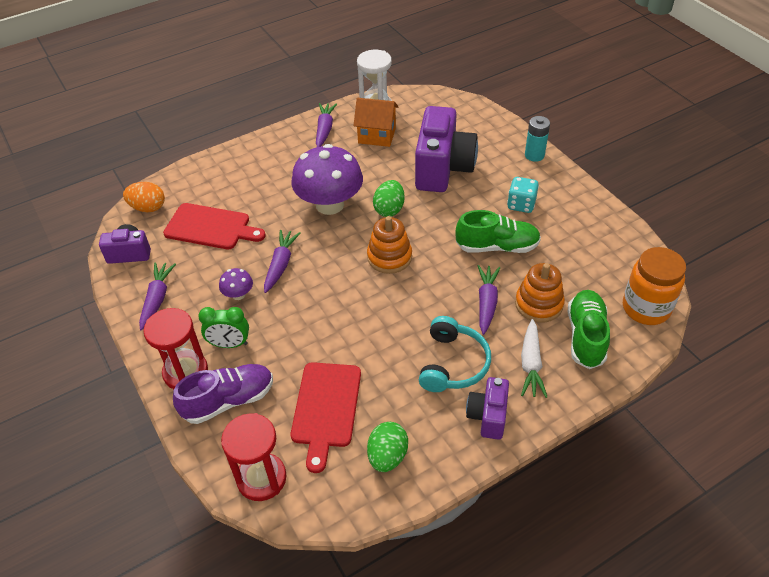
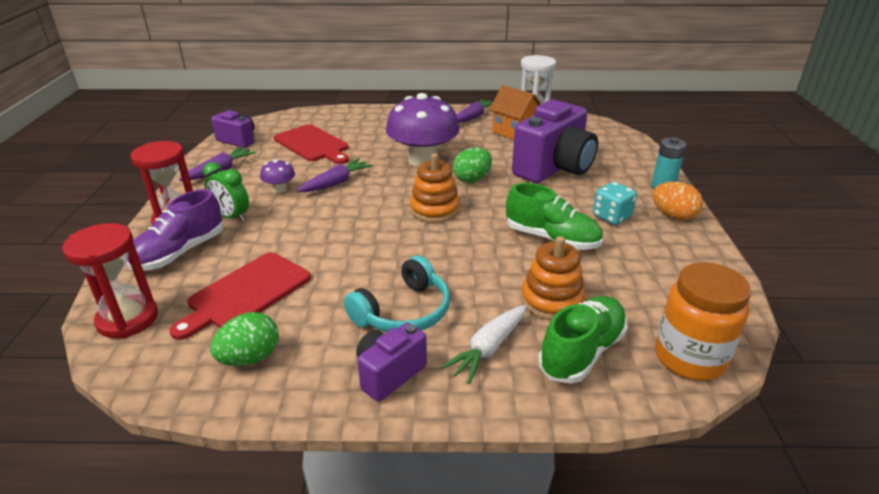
camera: 30 degrees right, 15 degrees down
orange egg [123,182,165,212] -> orange egg moved to [652,182,703,221]
purple shoe [173,364,273,424] -> purple shoe turned 120 degrees clockwise [127,189,224,270]
purple carrot [478,265,501,335] -> none

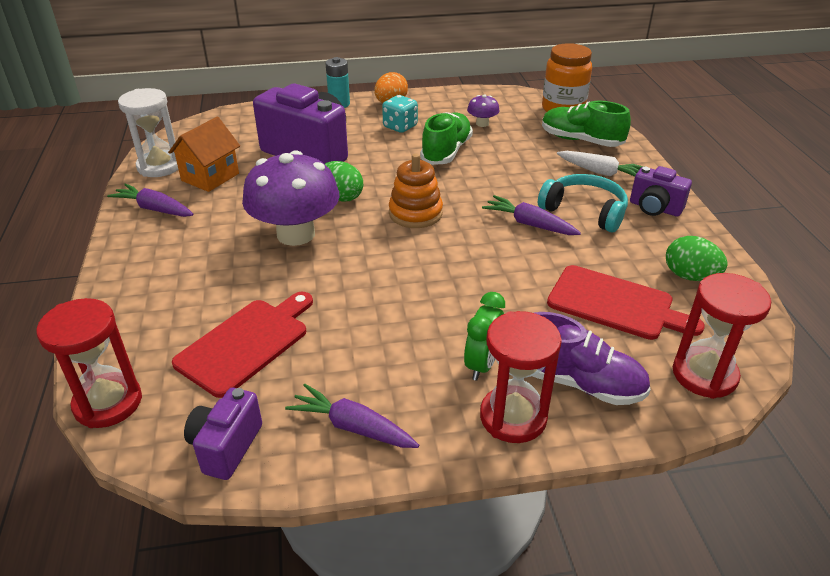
camera: 100 degrees left, 5 degrees up
purple mushroom [260,159,295,193] -> purple mushroom moved to [467,94,500,127]
purple carrot [296,158,373,192] -> purple carrot moved to [482,195,581,235]
orange stacking toy [521,236,585,320] -> none
none -> red hourglass [36,298,142,428]

